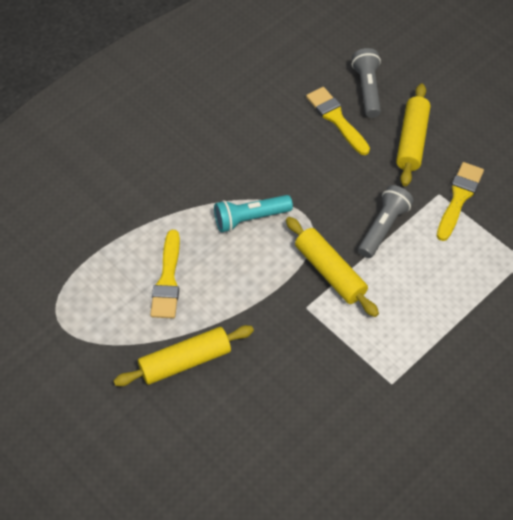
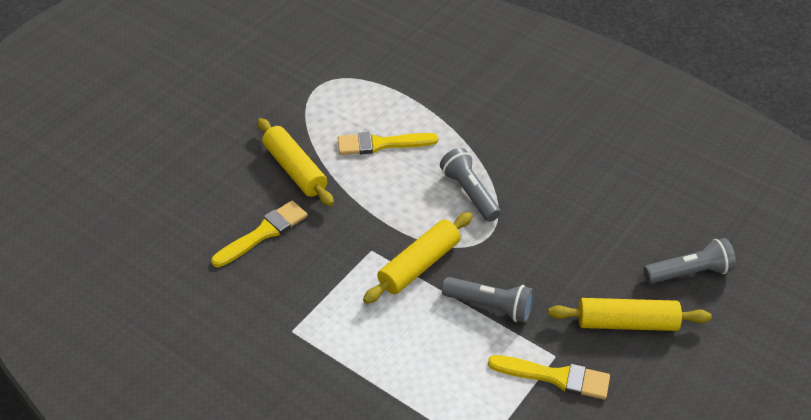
camera: 80 degrees right, 10 degrees down
turquoise flashlight [214,195,293,232] -> grey flashlight [440,148,501,222]
yellow brush [306,87,370,155] -> yellow brush moved to [211,201,307,267]

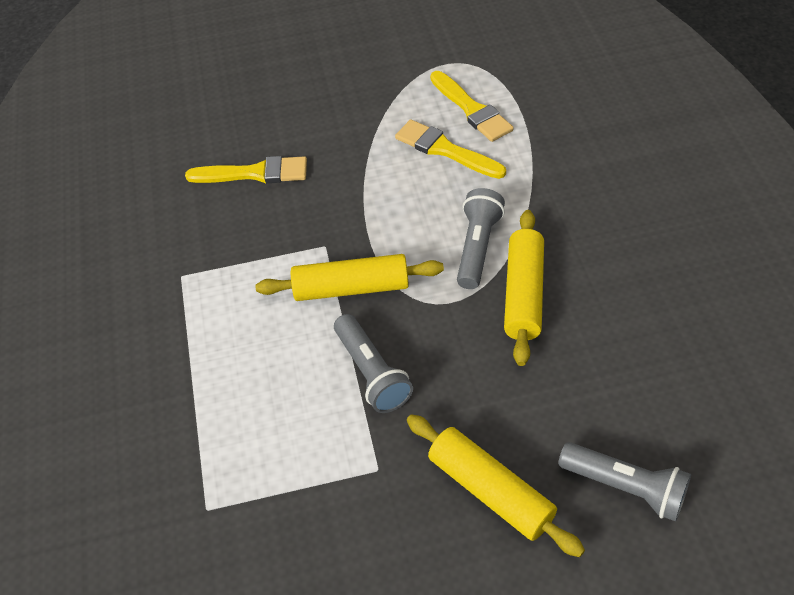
camera: 45 degrees right, 5 degrees up
yellow rolling pin [257,118,334,206] -> yellow rolling pin moved to [504,210,544,366]
yellow brush [488,355,610,400] -> yellow brush moved to [430,71,514,142]

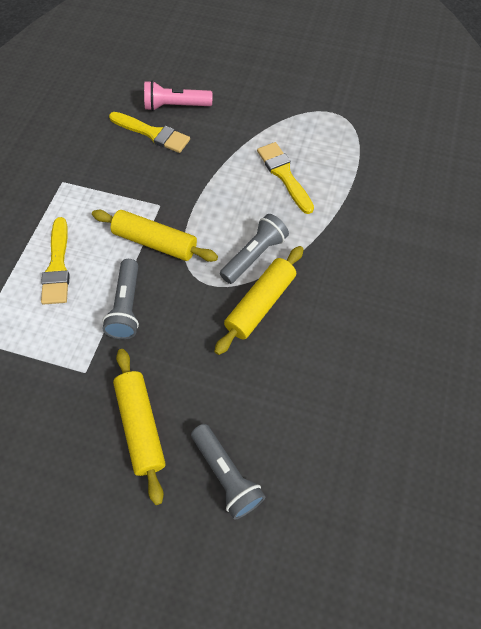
camera: 25 degrees right, 10 degrees up
yellow brush [430,71,514,142] -> yellow brush moved to [41,217,70,305]
none -> pink flashlight [144,81,212,111]

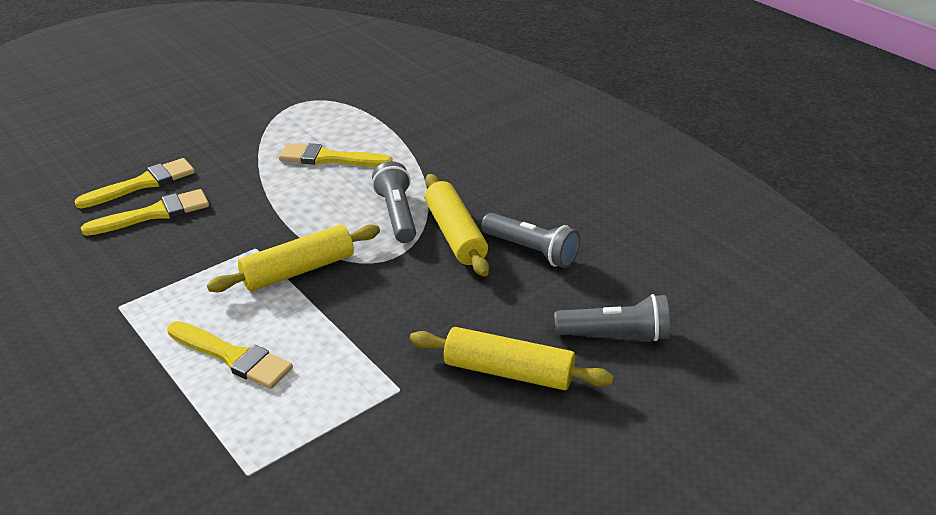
camera: 55 degrees left, 25 degrees down
grey flashlight [102,259,139,339] -> grey flashlight moved to [481,213,580,268]
pink flashlight [144,81,212,111] -> yellow brush [74,158,195,209]

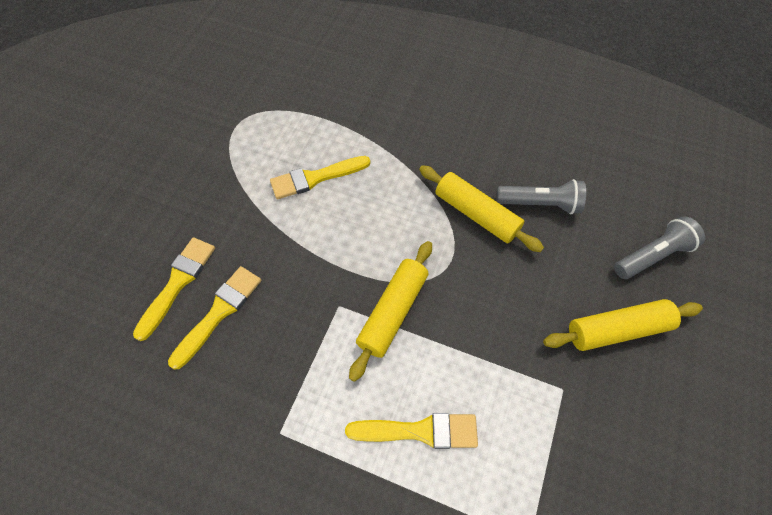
camera: 30 degrees left, 25 degrees up
grey flashlight [372,161,416,243] -> none

